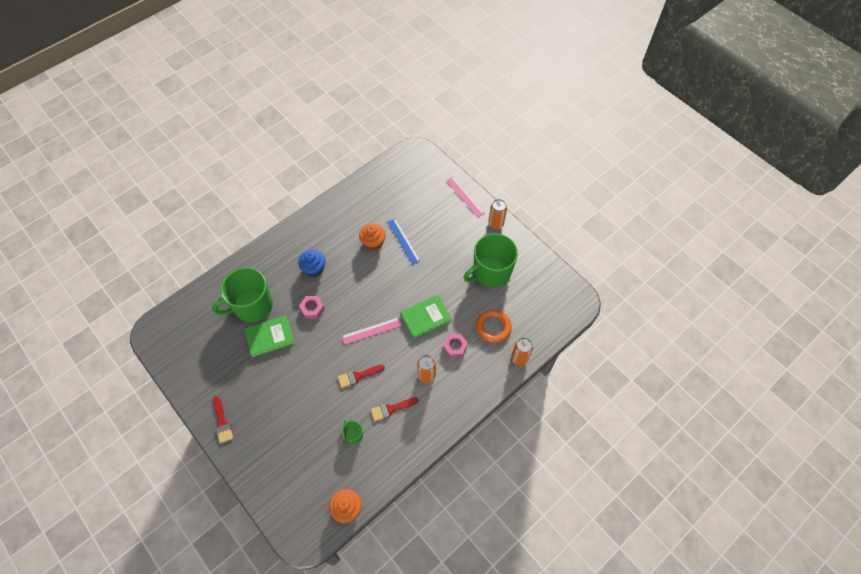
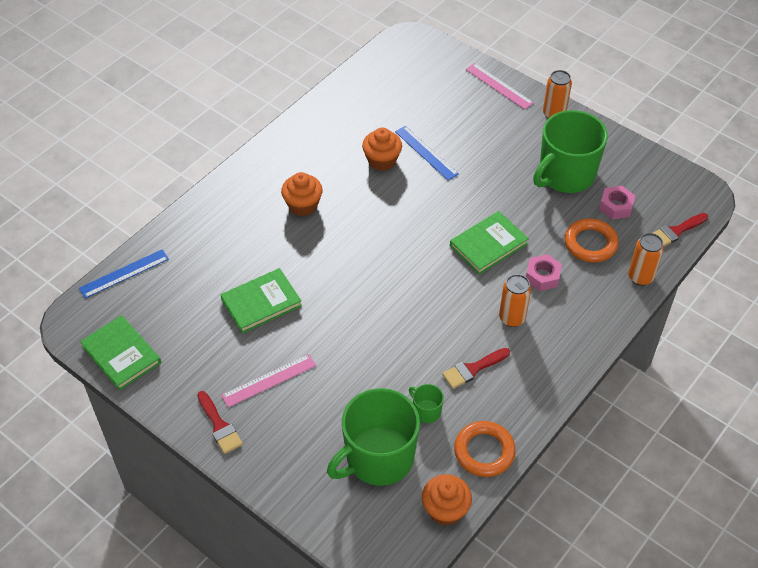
camera: 10 degrees left, 10 degrees down
green mug [212,268,273,322] -> green mug moved to [327,388,420,486]
blue cupcake [298,250,326,277] -> orange cupcake [281,172,323,216]
pink nut [299,296,325,319] -> pink nut moved to [599,186,635,220]
red brush [338,364,385,388] -> red brush moved to [653,213,708,246]
pink ruler [342,317,402,345] -> pink ruler moved to [221,354,316,407]
none -> blue ruler [79,249,169,298]
none -> green book [80,315,161,391]
none -> orange ring [454,421,516,477]

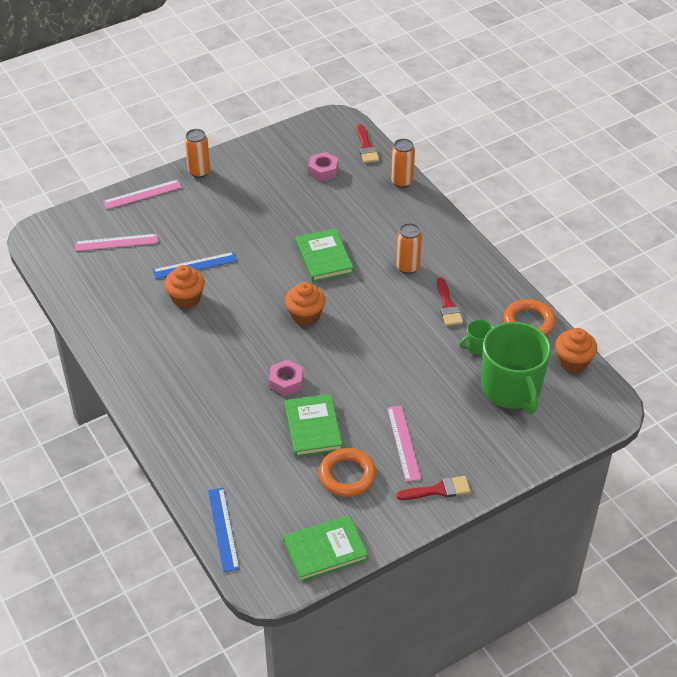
camera: 70 degrees left, 5 degrees down
orange cupcake [281,172,323,216] -> orange cupcake moved to [285,282,326,326]
pink nut [526,254,562,291] -> pink nut moved to [269,360,303,396]
green mug [533,110,608,193] -> none
orange ring [565,218,619,263] -> orange ring moved to [319,448,376,497]
none -> pink ruler [75,234,158,251]

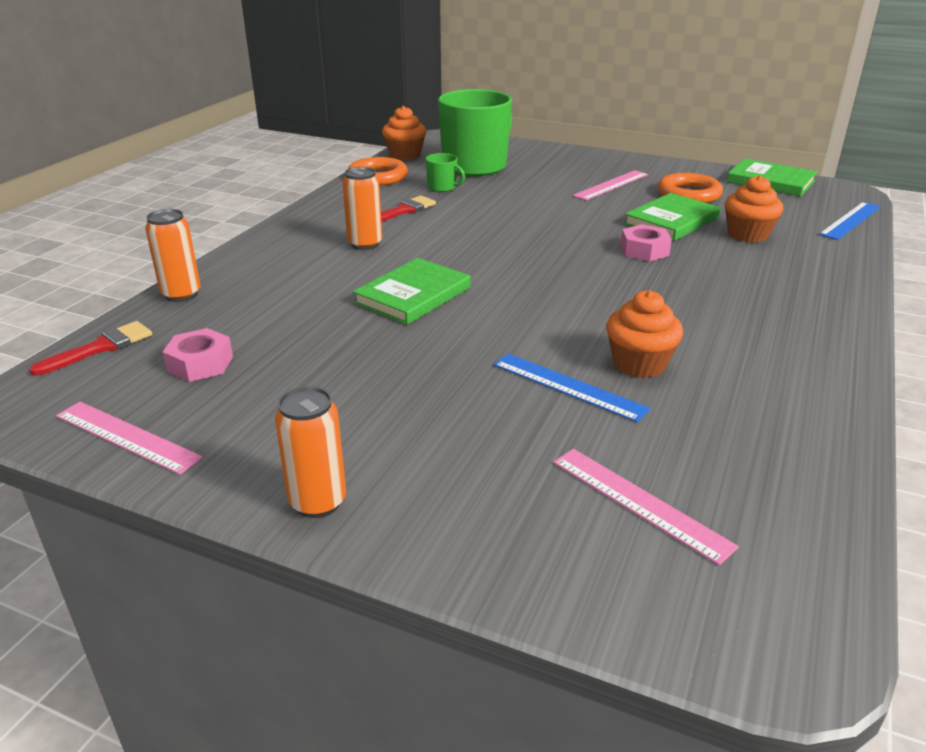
camera: 125 degrees left, 15 degrees down
pink ruler [103,179,182,209] -> pink ruler moved to [56,402,203,475]
orange cupcake [285,282,326,326] -> orange cupcake moved to [725,175,784,242]
red brush [396,476,471,500] -> none

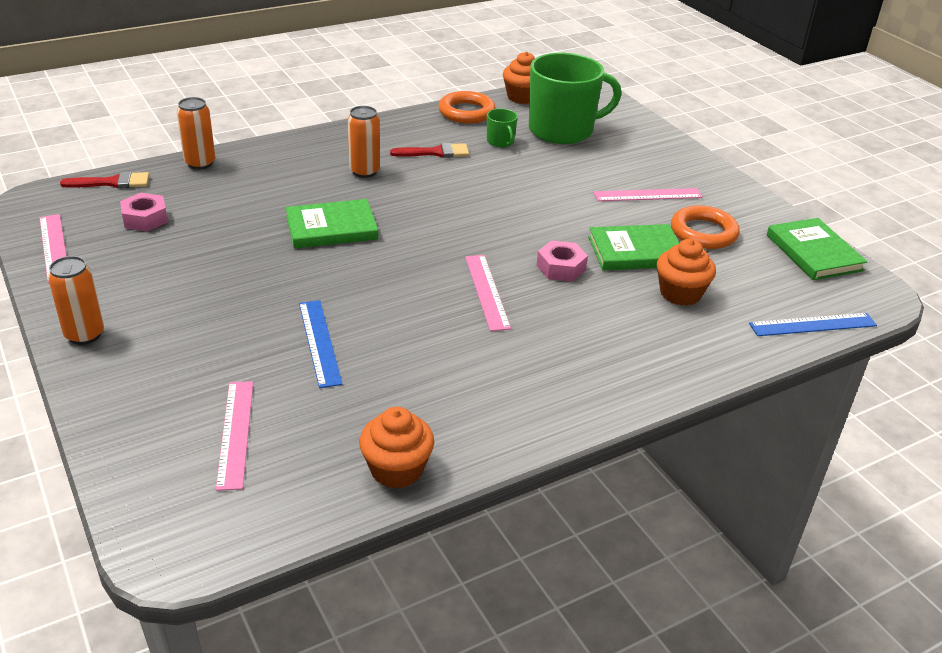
camera: 35 degrees right, 5 degrees up
orange cupcake [606,290,683,378] -> orange cupcake moved to [359,407,434,489]
none -> pink ruler [465,255,511,331]

